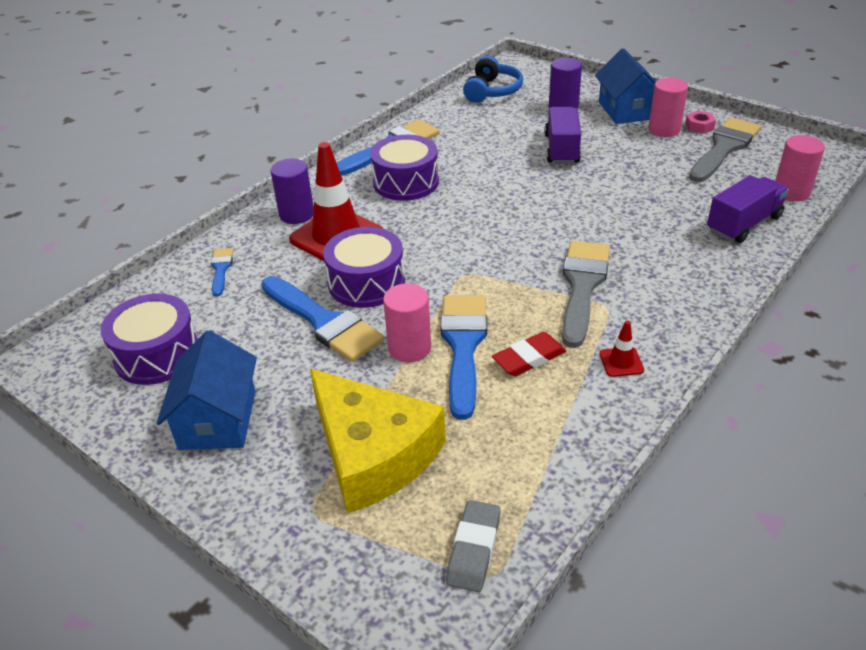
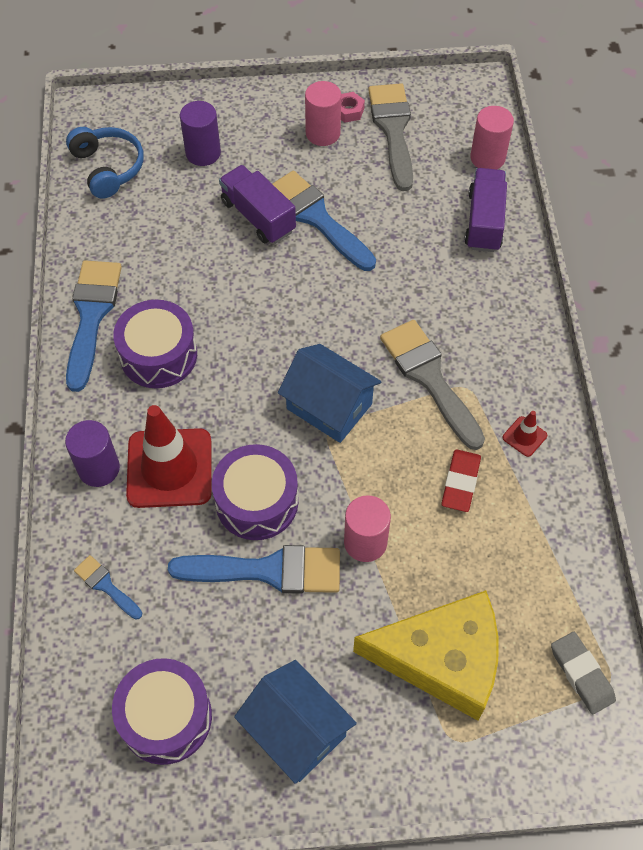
camera: 45 degrees left, 20 degrees up
blue brush [440,295,487,420] -> blue brush moved to [272,171,376,271]
blue house [595,48,656,124] -> blue house moved to [278,344,381,443]

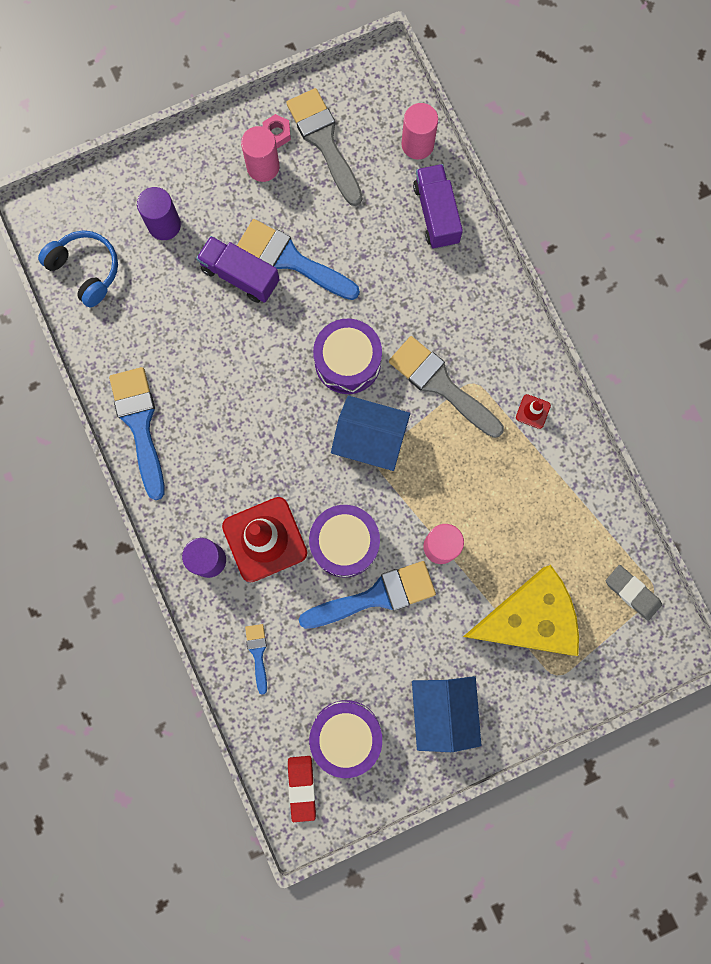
camera: 20 degrees left, 20 degrees up
blue brush [74,555,142,619] -> blue brush turned 60 degrees clockwise [245,624,267,695]
purple drum [113,300,197,388] -> purple drum moved to [313,319,382,394]
blue house [234,660,357,784] -> blue house turned 60 degrees clockwise [412,676,481,752]
red eraser [441,449,481,512] -> red eraser moved to [288,756,316,822]

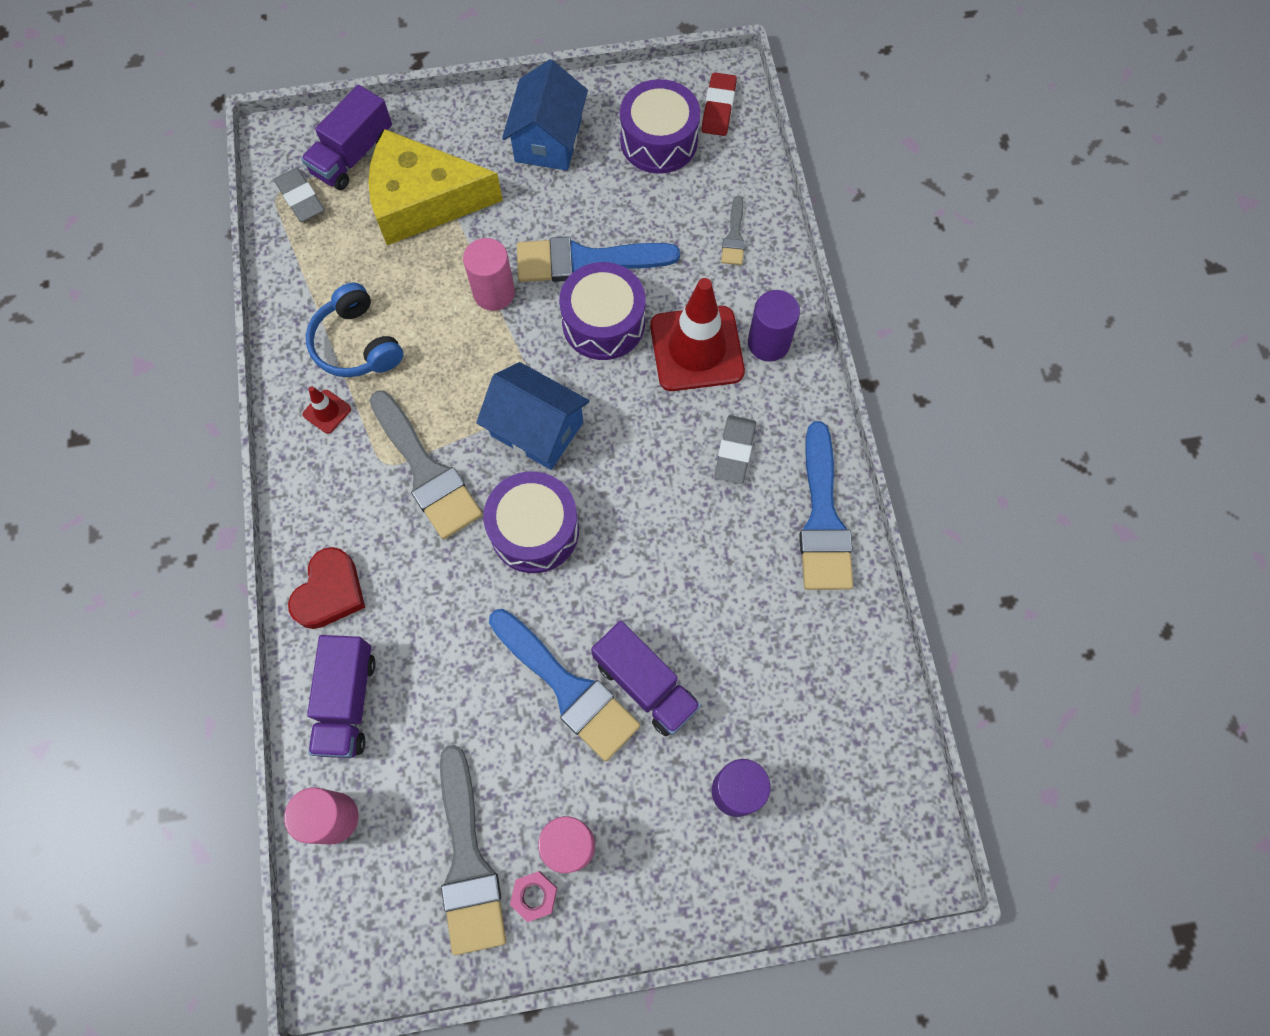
camera: 165 degrees left, 10 degrees down
blue headphones [38,231,118,307] -> blue headphones moved to [306,283,403,377]
blue brush [245,624,267,695] -> grey brush [721,196,745,265]
none -> red heart [288,547,365,629]
none -> purple truck [301,85,392,190]
none -> grey eraser [714,415,756,484]

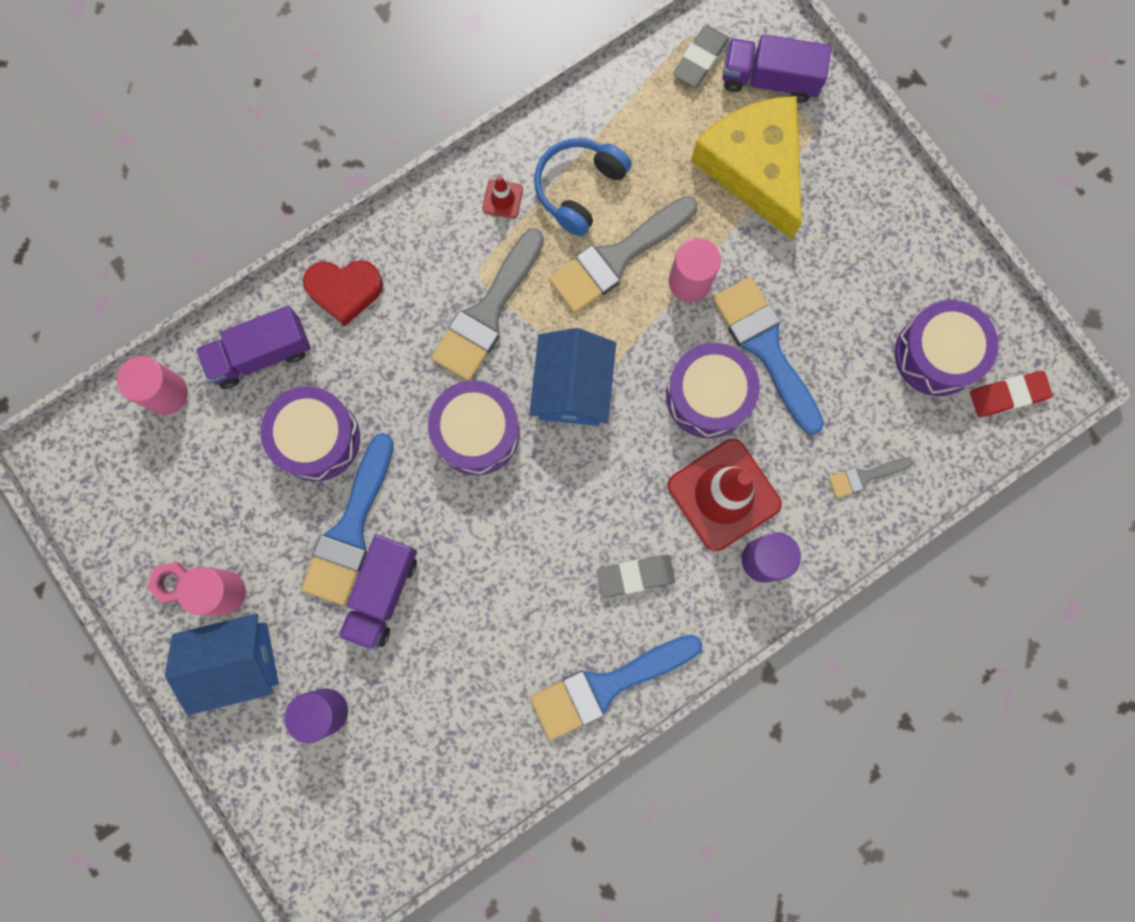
camera: 65 degrees right, 10 degrees up
grey brush [440,745,506,955] -> grey brush moved to [549,196,698,313]
blue house [502,59,588,171] -> blue house moved to [165,613,279,715]
none -> purple drum [261,386,360,481]

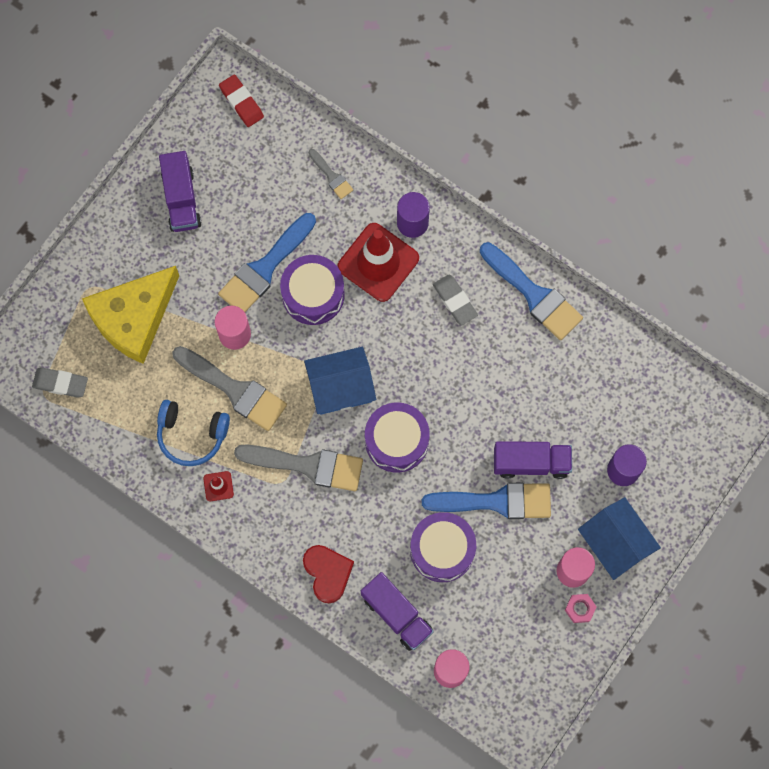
camera: 110 degrees left, 5 degrees down
purple truck [722,34,832,103] -> purple truck moved to [159,151,202,232]
purple drum [895,300,998,396] -> none

